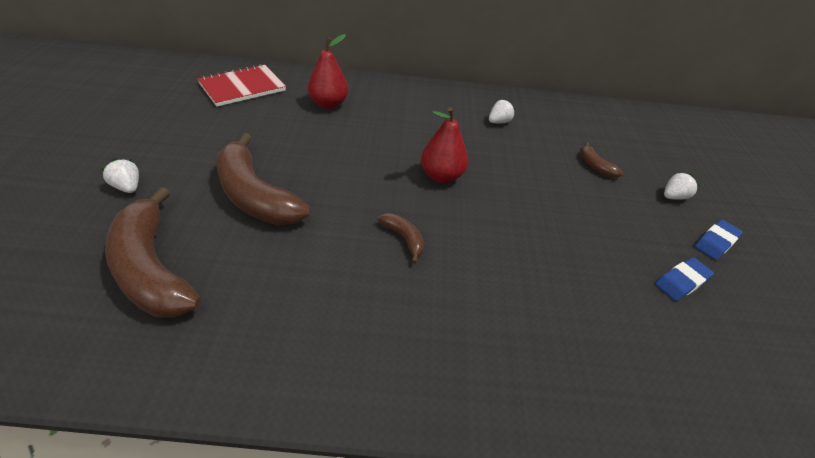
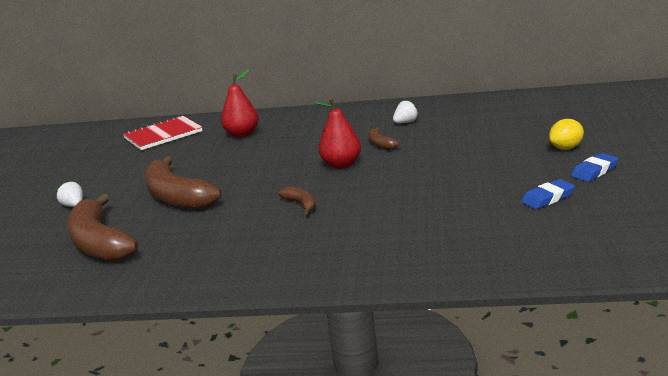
camera: 10 degrees right, 20 degrees down
brown banana [580,142,623,178] -> brown banana moved to [368,127,400,150]
white strawberry [664,172,700,200] -> yellow lemon [549,119,584,150]

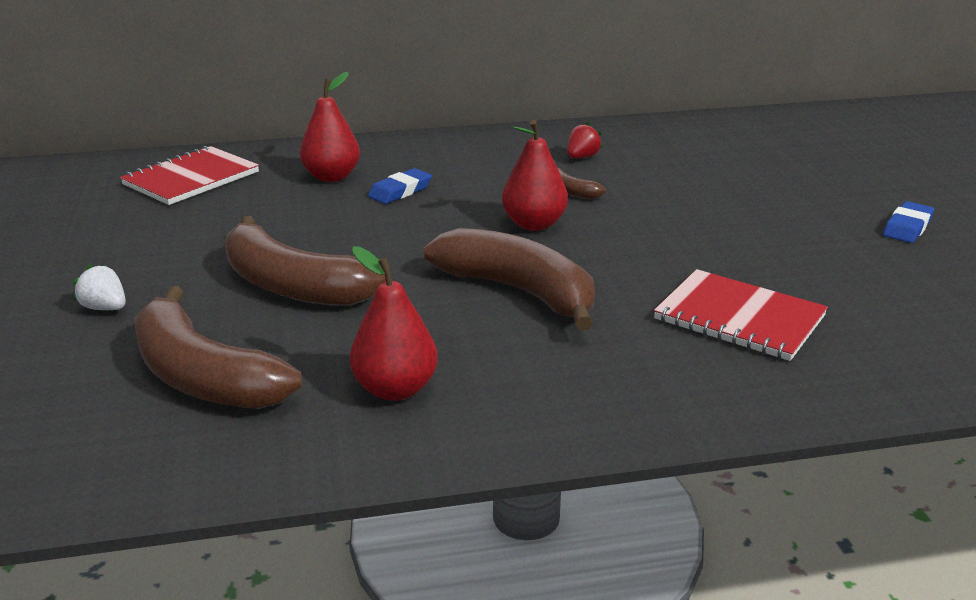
camera: 20 degrees left, 5 degrees up
brown banana [278,187,316,214] -> brown banana [423,228,595,330], size x2.23
white strawberry [393,99,419,123] -> red strawberry [567,122,603,159]
blue eraser [521,179,575,209] -> blue eraser moved to [368,168,432,204]
yellow lemon [549,119,584,150] -> none
none -> red pear [350,246,438,401]
none -> red notebook [654,269,828,361]

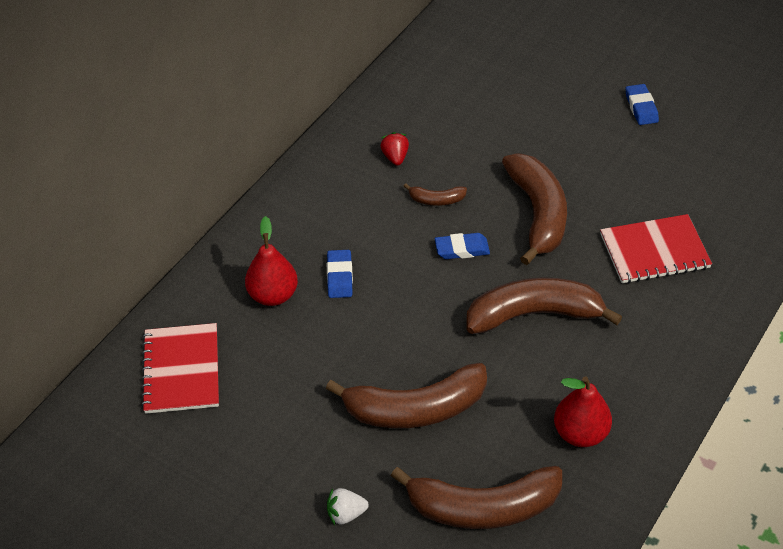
camera: 45 degrees left, 20 degrees up
red pear [502,120,568,231] -> blue eraser [435,233,490,259]
none -> brown banana [502,153,567,265]

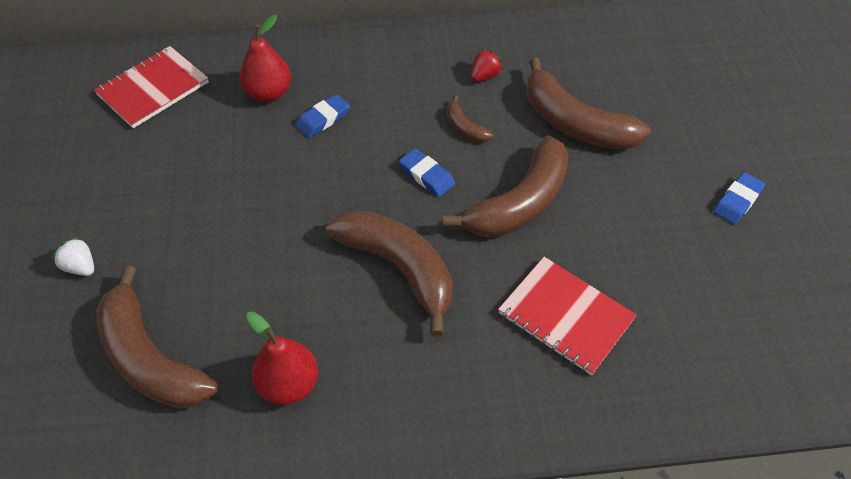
camera: 50 degrees right, 5 degrees up
brown banana [326,363,487,428] -> brown banana moved to [527,58,651,150]

